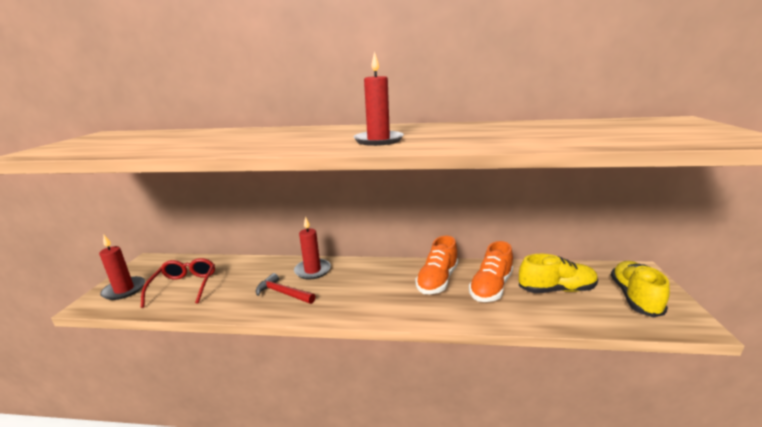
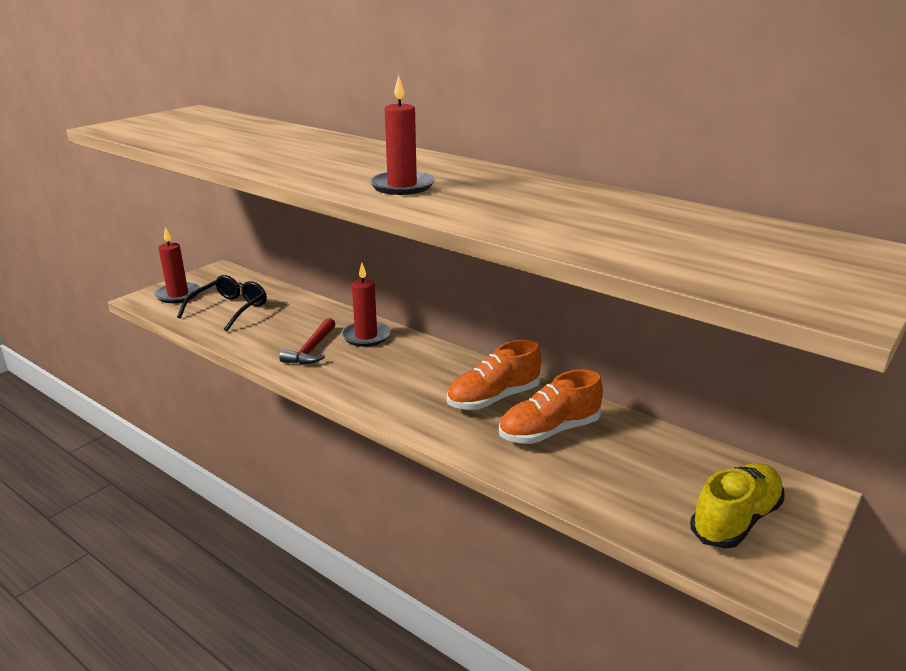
camera: 30 degrees right, 5 degrees up
red glasses [141,258,215,308] -> black glasses [177,275,267,331]
red hammer [256,273,315,304] -> red hammer turned 135 degrees counterclockwise [279,318,336,364]
yellow shoe [519,254,598,293] -> none

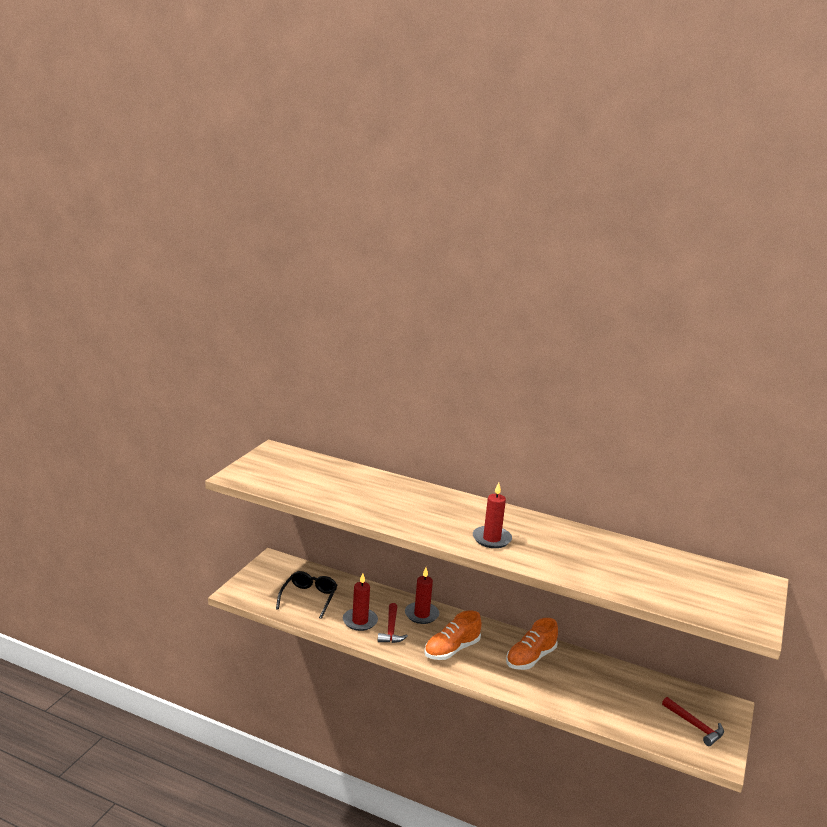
camera: 15 degrees left, 5 degrees down
red candle [154,227,200,303] -> red candle moved to [343,573,378,631]
orange shoe [499,370,603,444] -> orange shoe moved to [424,610,482,660]
yellow shoe [690,463,785,549] -> red hammer [662,697,724,746]

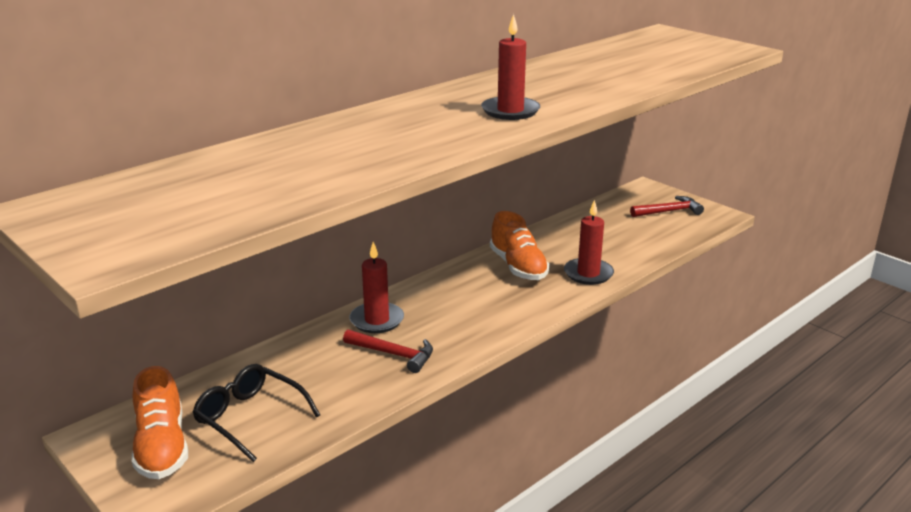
camera: 65 degrees left, 5 degrees up
red candle [343,573,378,631] -> red candle moved to [564,200,614,285]
orange shoe [424,610,482,660] -> orange shoe moved to [132,366,188,479]

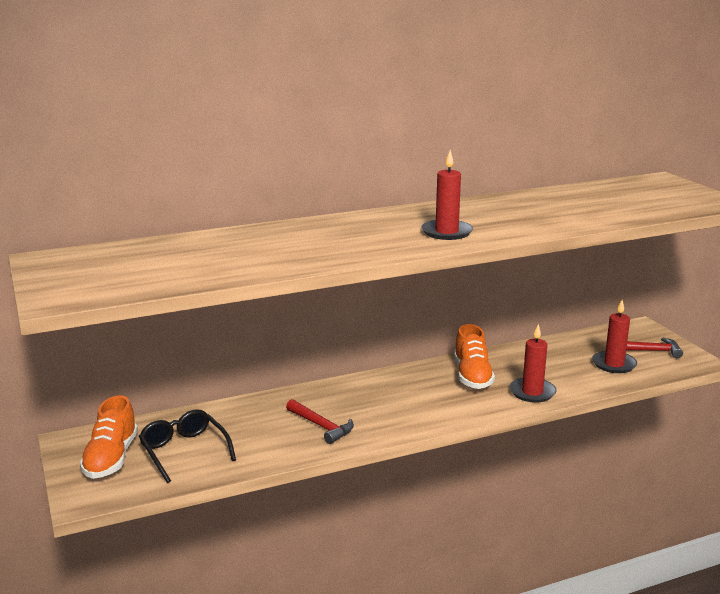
camera: 20 degrees right, 5 degrees down
red candle [349,242,404,333] -> red candle moved to [592,300,637,373]

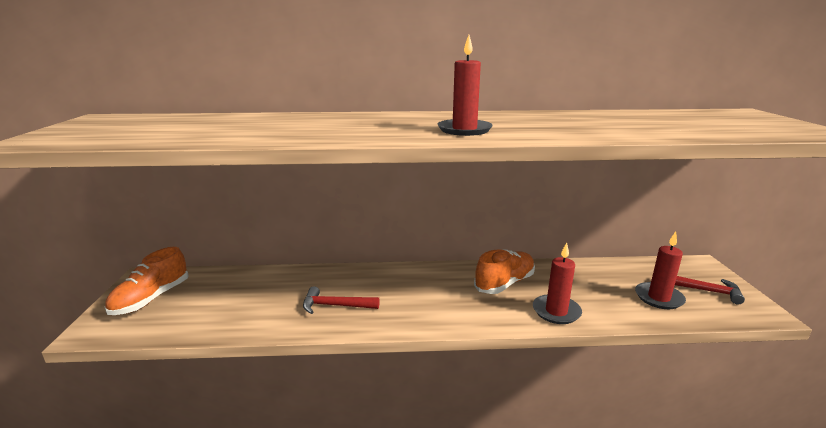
camera: 20 degrees right, 0 degrees up
black glasses [139,409,236,483] -> none
red hammer [286,399,354,444] -> red hammer turned 120 degrees clockwise [303,286,380,314]
orange shoe [454,324,495,389] -> orange shoe turned 150 degrees counterclockwise [474,249,535,294]

